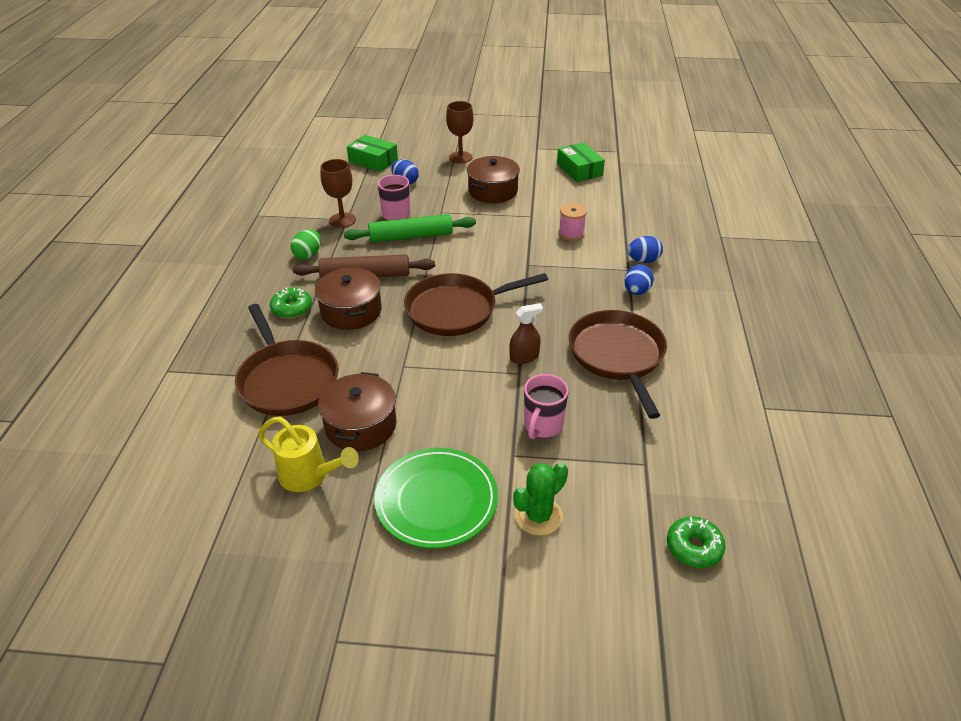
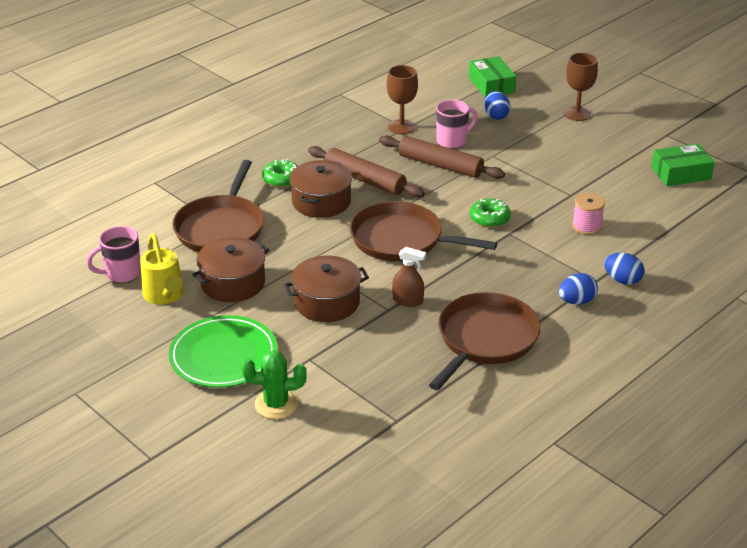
camera: 40 degrees right, 5 degrees down
green egg [291,229,321,259] -> none
green rolling pin [344,214,476,243] -> brown rolling pin [379,135,505,179]
brown pot [467,156,520,203] -> brown pot moved to [284,255,369,322]
pink mug [524,374,569,439] -> pink mug moved to [86,226,141,283]
green box [557,142,605,182] -> green box turned 60 degrees clockwise [651,143,715,186]
green donut [667,516,725,568] -> green donut moved to [470,198,511,228]

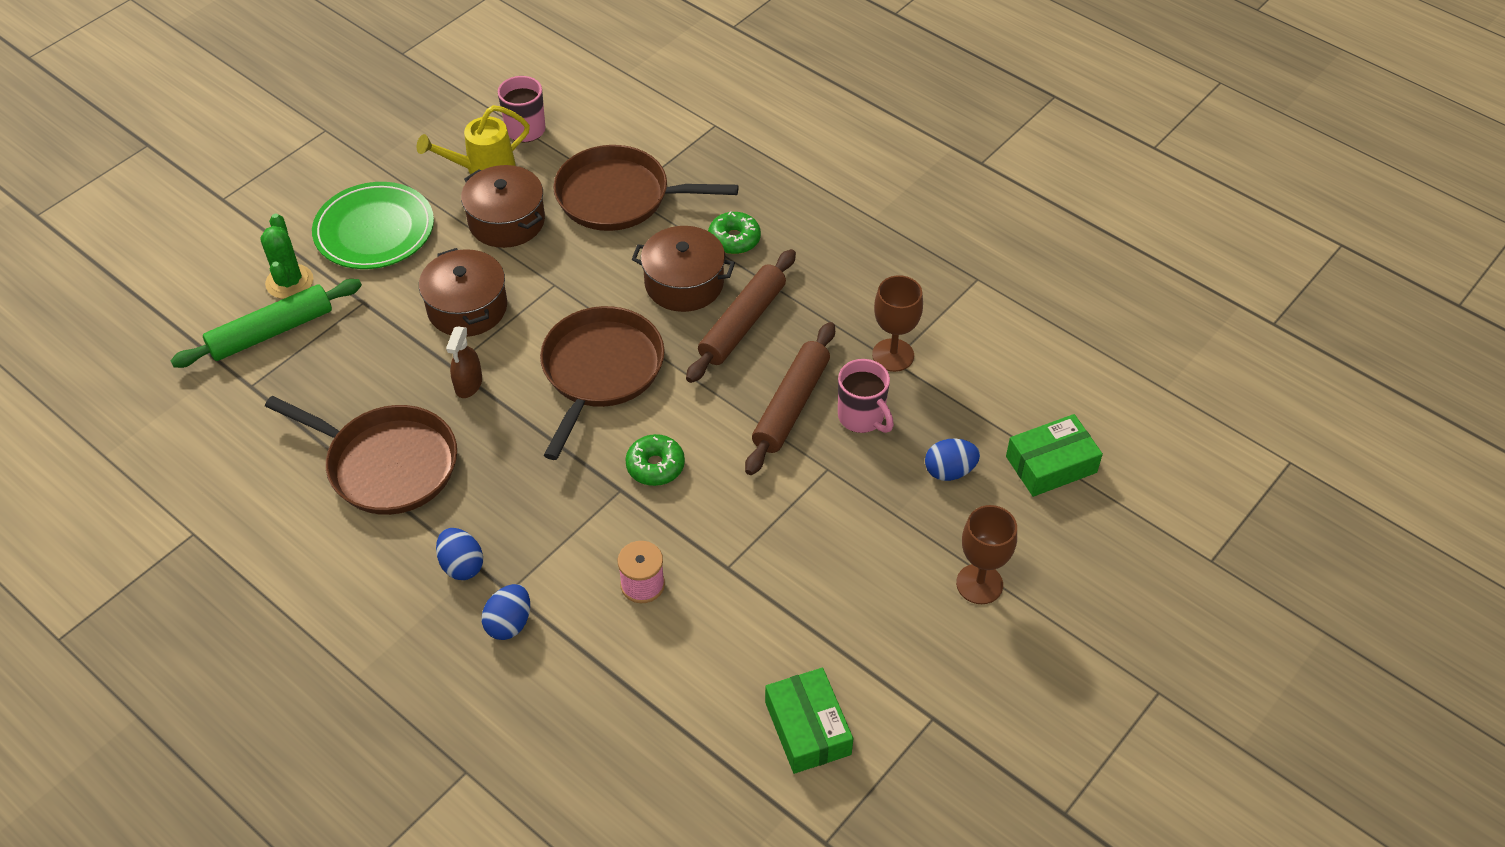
camera: 85 degrees right, 15 degrees up
none -> green rolling pin [170,279,362,368]

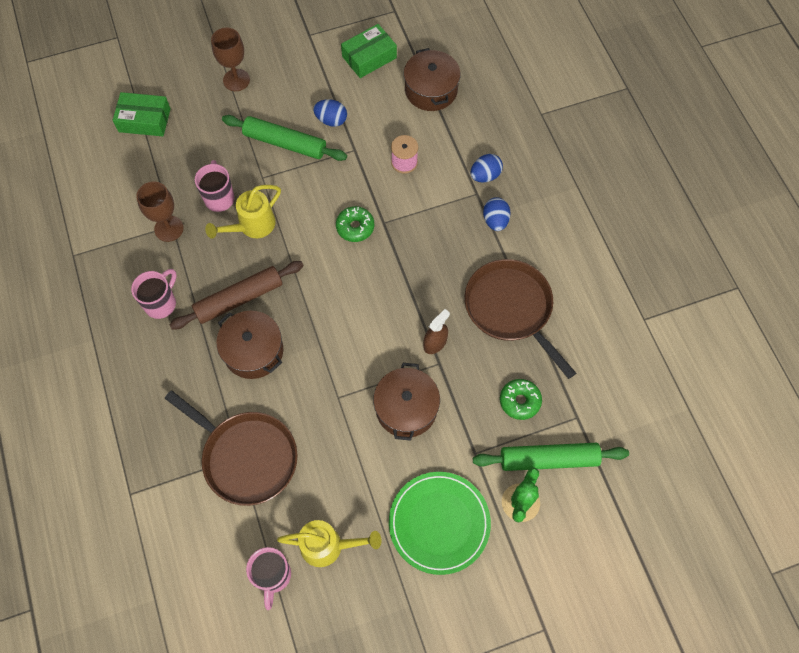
camera: 150 degrees left, 15 degrees up
brown pot [461,165,545,248] -> brown pot moved to [404,48,461,111]
brown pan [540,306,665,460] -> none
green donut [708,211,761,254] -> green donut moved to [500,379,542,420]
brown rolling pin [745,322,835,475] -> yellow watering can [205,185,281,239]
green box [765,668,853,774] -> green box turned 45 degrees clockwise [341,24,397,78]
blue egg [925,439,980,481] -> blue egg moved to [313,99,347,127]
none -> pink mug [131,269,177,319]
none -> green rolling pin [222,115,347,161]

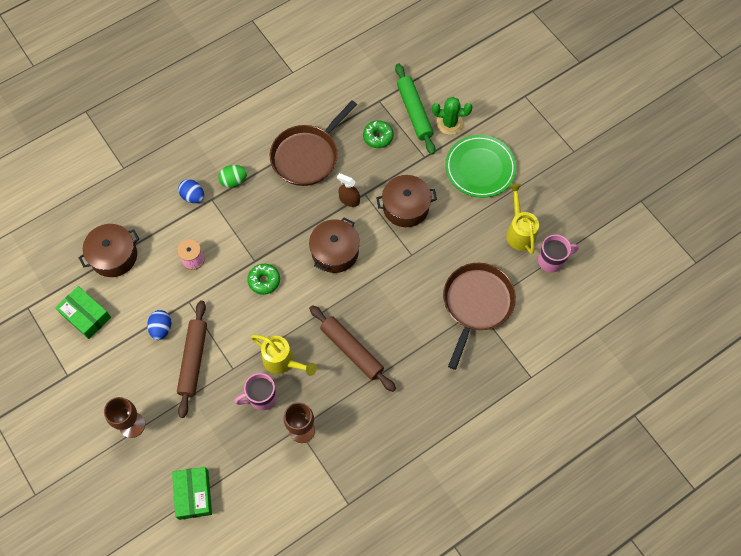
camera: 105 degrees left, 0 degrees up
pink mug [131,269,177,319] -> none
brown pot [216,311,283,379] -> brown pot moved to [309,218,360,273]
green rolling pin [222,115,347,161] -> brown rolling pin [177,300,207,418]
blue egg [483,197,511,231] -> green egg [218,165,247,188]

